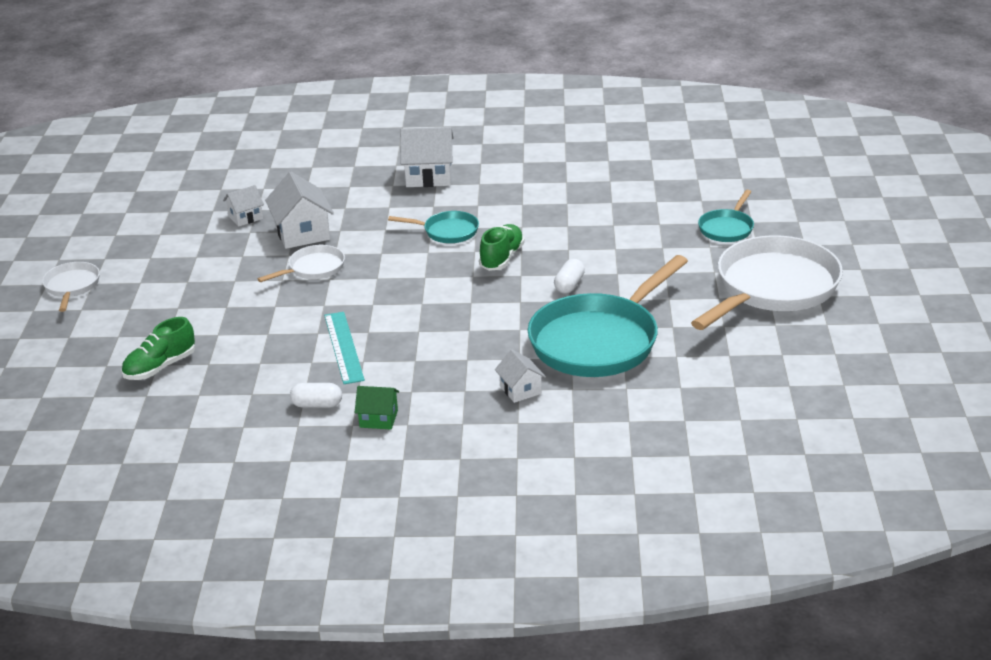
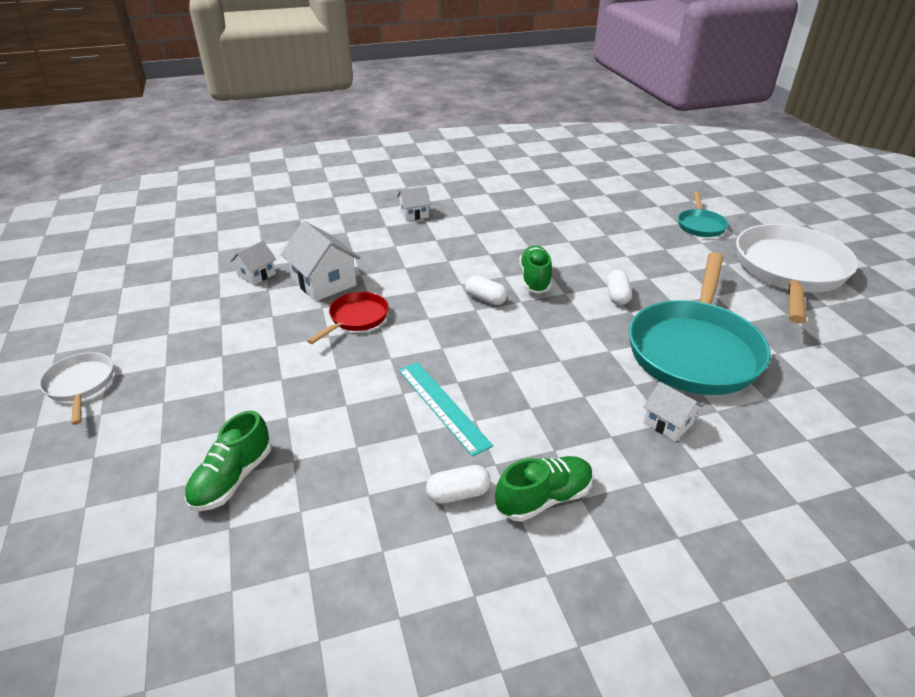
camera: 20 degrees left, 5 degrees up
white pan [257,245,345,282] -> red pan [307,292,389,344]
green house [355,386,399,429] -> green shoe [495,456,593,522]
turquoise pan [388,211,479,243] -> none
white house [400,127,453,187] -> white house [397,186,431,221], size x0.58
none -> white capsule [465,275,508,305]

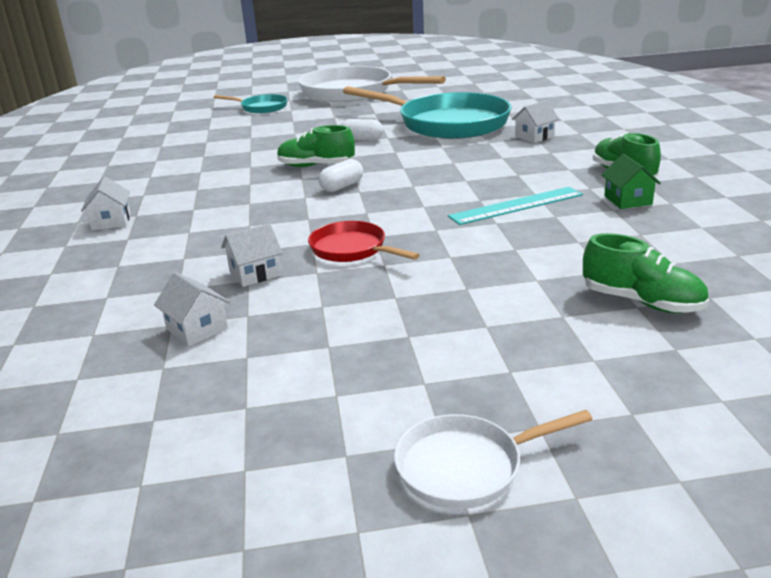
camera: 80 degrees left, 10 degrees down
white house [281,221,360,301] -> white house [221,223,283,287], size x0.58
white capsule [426,465,491,504] -> green house [601,154,661,209]

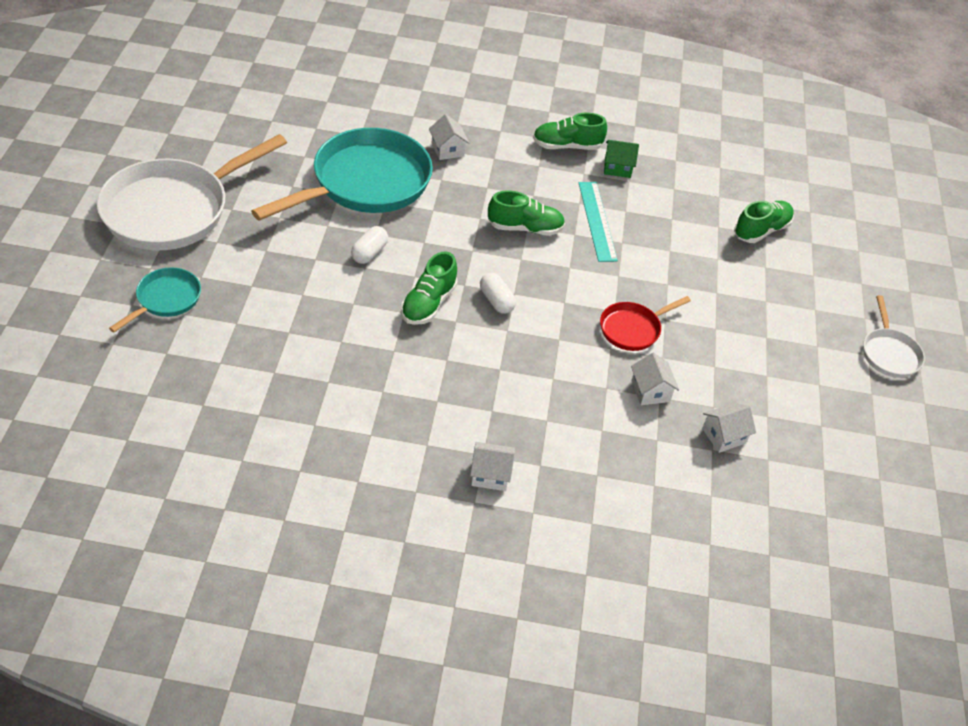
camera: 80 degrees left, 20 degrees up
none -> green shoe [488,190,565,236]

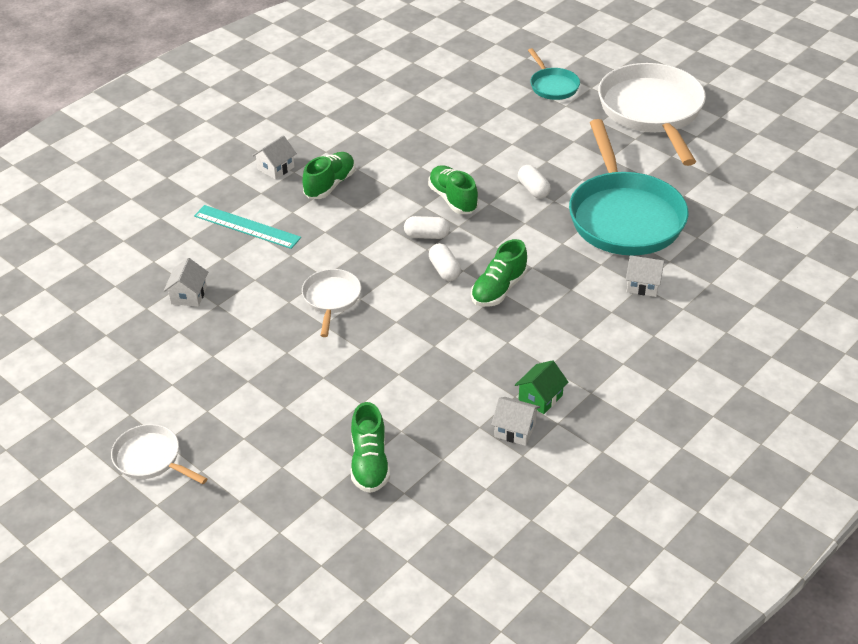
camera: 130 degrees right, 5 degrees down
green shoe [533,113,607,150] -> green shoe moved to [303,152,355,199]
turquoise ruler [579,182,618,262] -> turquoise ruler moved to [194,205,301,249]
red pan [600,296,691,351] -> white pan [302,269,361,337]
white house [631,352,679,405] -> white house moved to [491,397,540,446]
none -> white capsule [429,243,461,281]

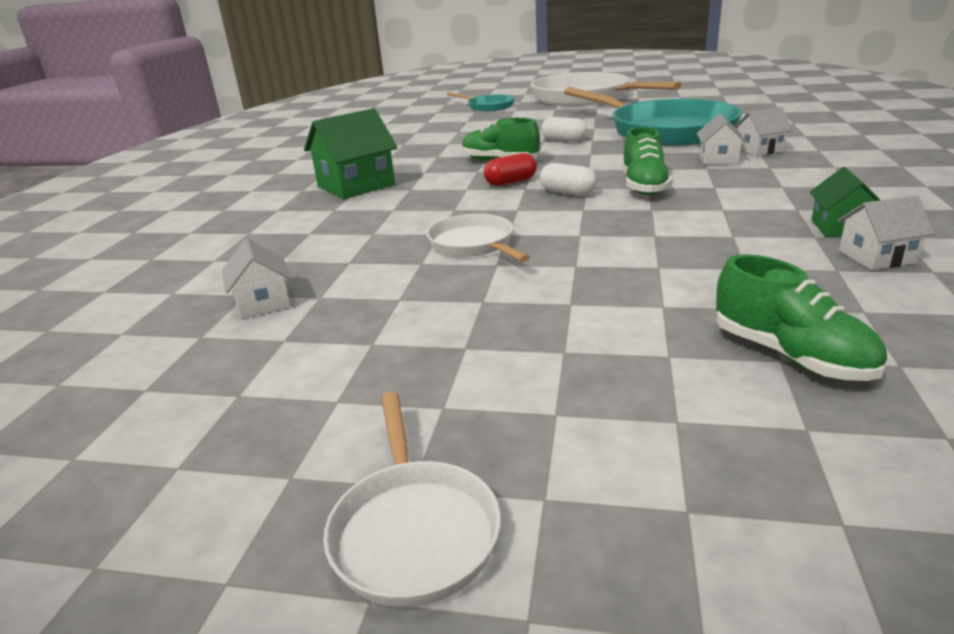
camera: 30 degrees left, 15 degrees down
white pan [111,424,208,484] -> white pan turned 105 degrees counterclockwise [323,392,501,607]
turquoise ruler [194,205,301,249] -> none
white house [252,135,297,180] -> white house moved to [697,114,747,165]
green shoe [303,152,355,199] -> green house [304,108,398,199]
white capsule [404,216,450,239] -> red capsule [484,153,537,186]

